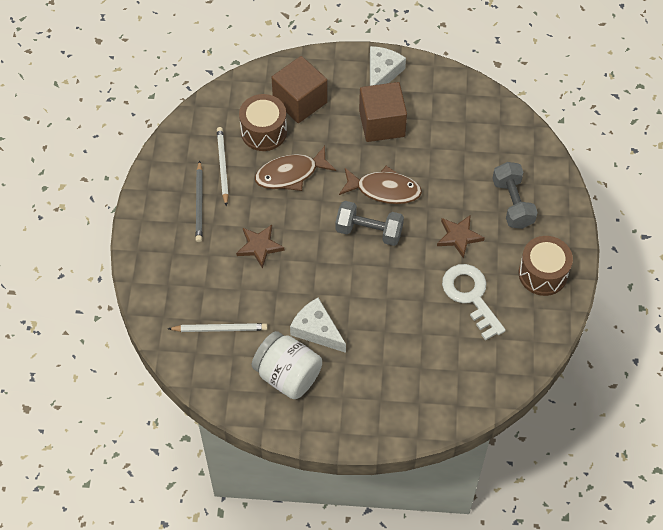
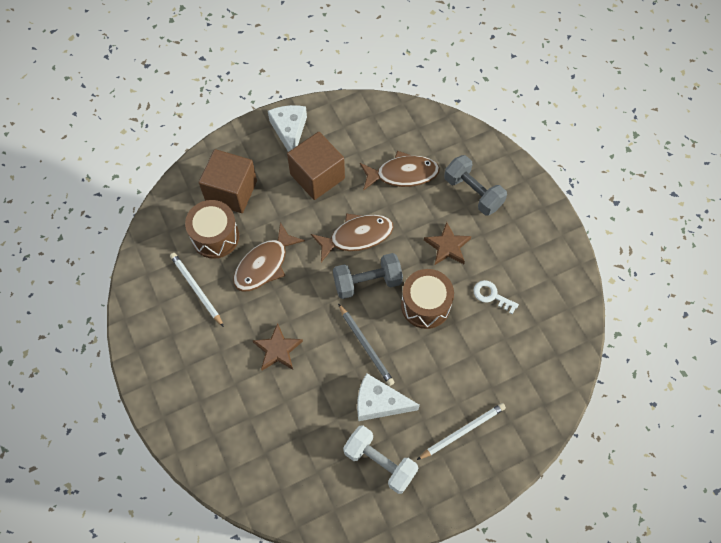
camera: 30 degrees left, 5 degrees up
white pencil [168,323,267,332] -> white pencil moved to [417,403,506,460]
grey pencil [195,160,203,242] -> grey pencil moved to [338,303,395,386]
white jar [252,331,322,399] -> white dumbbell [343,425,419,494]
white key [442,264,506,341] -> white key [474,280,519,315], size x0.54
brown drum [519,236,573,296] -> brown drum moved to [401,269,454,329]
none -> brown fish [360,151,440,191]

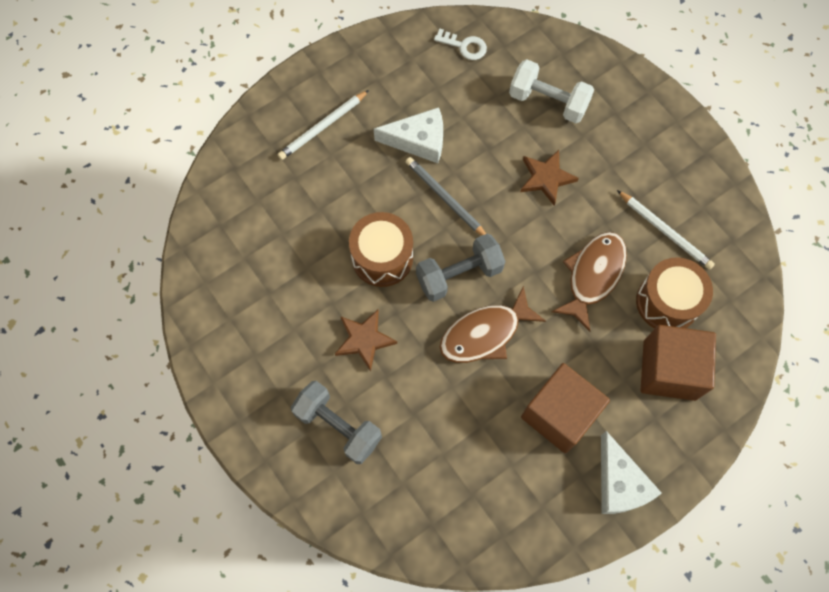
camera: 170 degrees right, 5 degrees up
white dumbbell [343,425,419,494] -> white dumbbell moved to [509,59,594,123]
brown fish [360,151,440,191] -> none
white key [474,280,519,315] -> white key moved to [434,29,487,60]

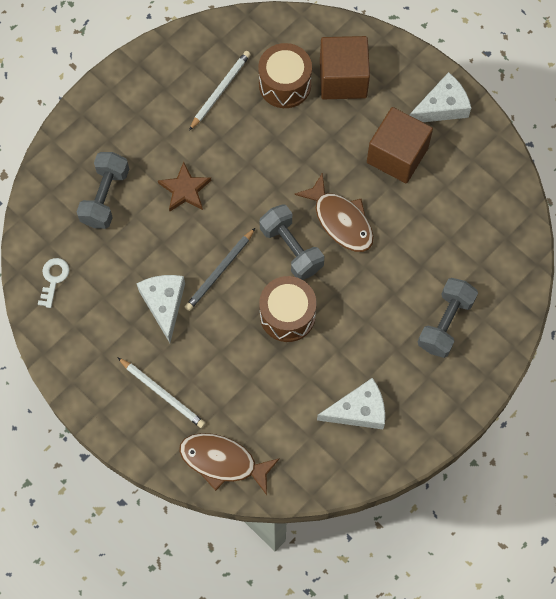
camera: 100 degrees left, 0 degrees up
brown star [335,310,397,371] -> none
white dumbbell [509,59,594,123] -> grey dumbbell [76,152,129,229]
brown fish [552,232,627,332] -> brown fish moved to [179,433,280,495]
none -> white cheese [317,378,385,429]

